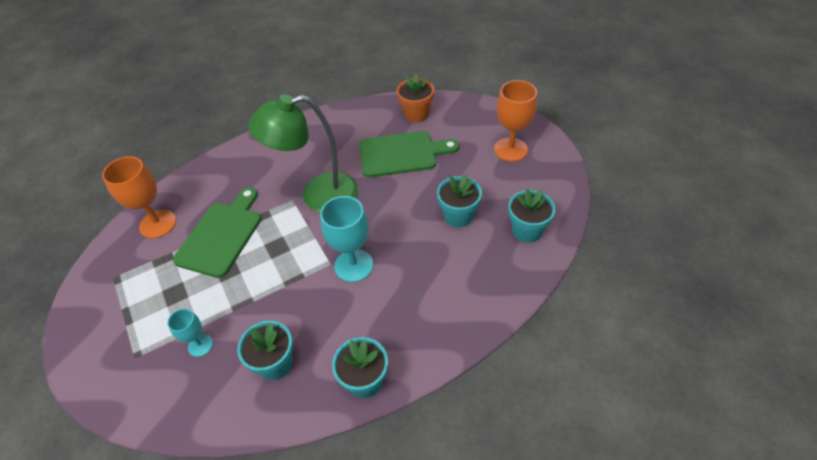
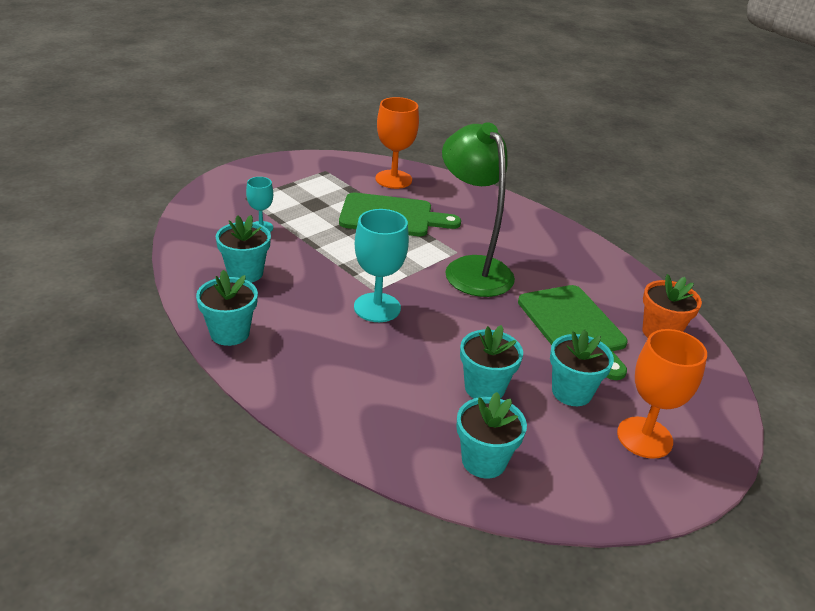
camera: 70 degrees right, 15 degrees down
none -> turquoise flower pot [550,330,614,406]

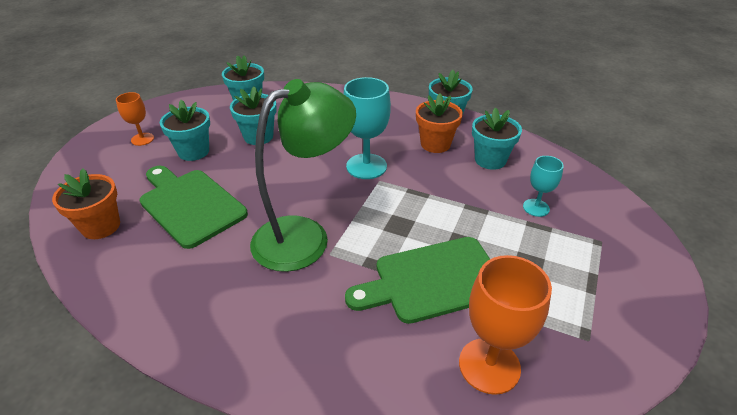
camera: 160 degrees right, 5 degrees up
green lamp [442,122,515,297] -> green lamp turned 75 degrees counterclockwise [250,79,356,272]
orange goblet [617,329,707,459] -> orange goblet [116,92,154,146], size x0.58
none -> orange flower pot [416,93,463,153]

